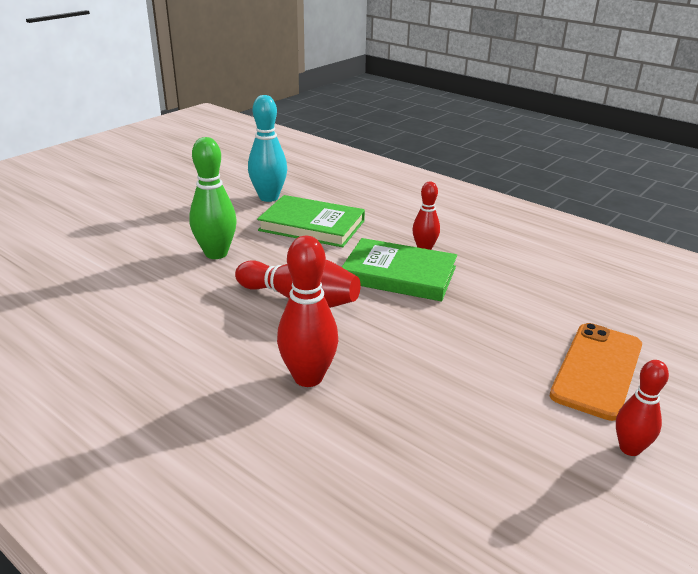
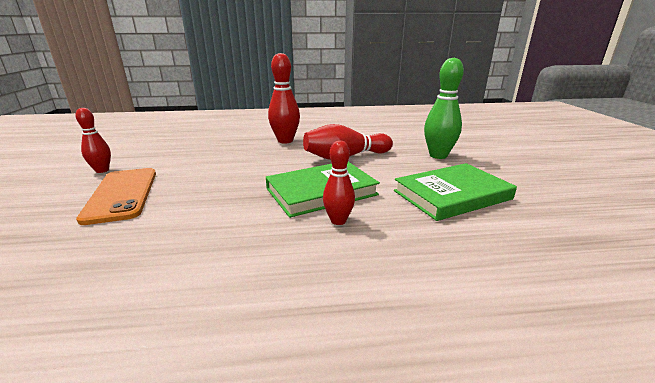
camera: 135 degrees right, 5 degrees down
turquoise bowling pin [248,95,287,202] -> none

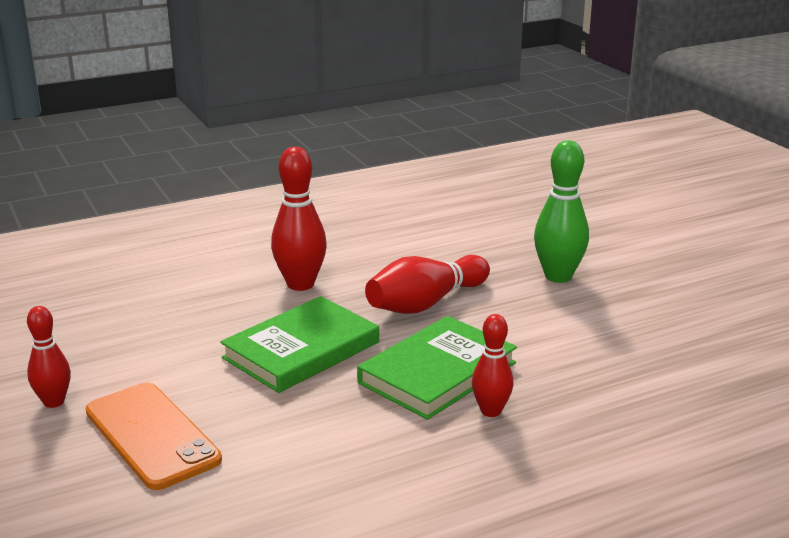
camera: 20 degrees left, 0 degrees up
green book [394,163,517,221] -> green book moved to [220,296,379,393]

